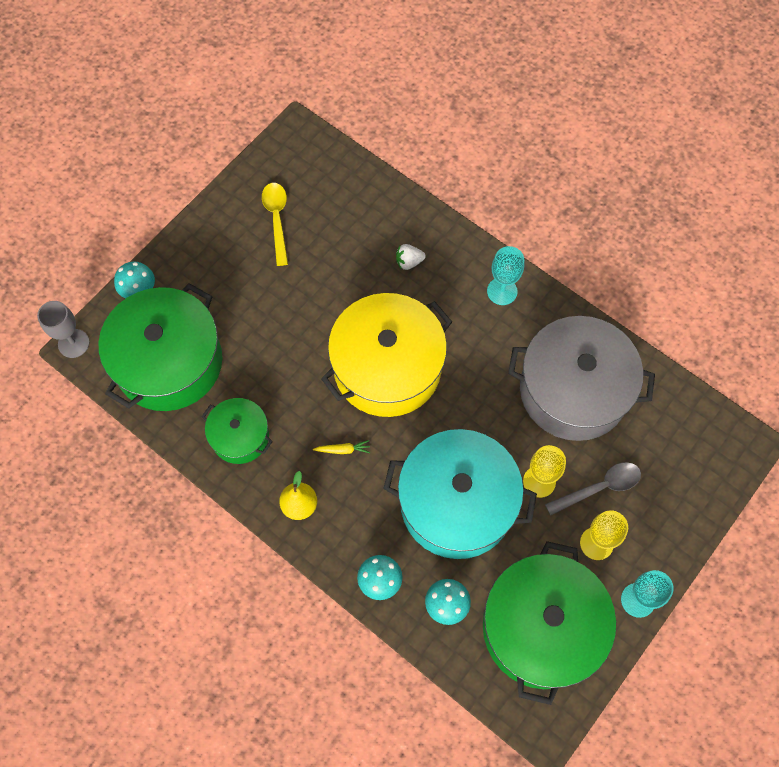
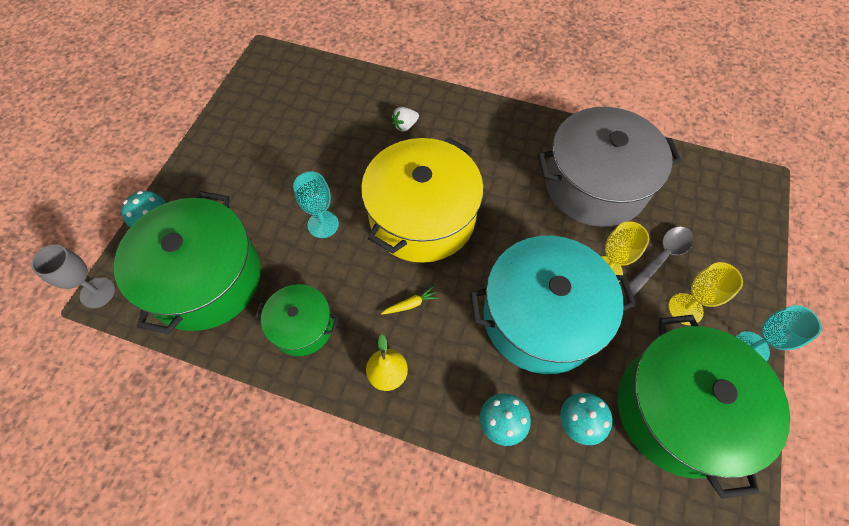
camera: 20 degrees left, 5 degrees down
yellow spoon [262,183,288,266] -> none
turquoise goblet [487,246,524,305] -> turquoise goblet moved to [293,172,339,238]

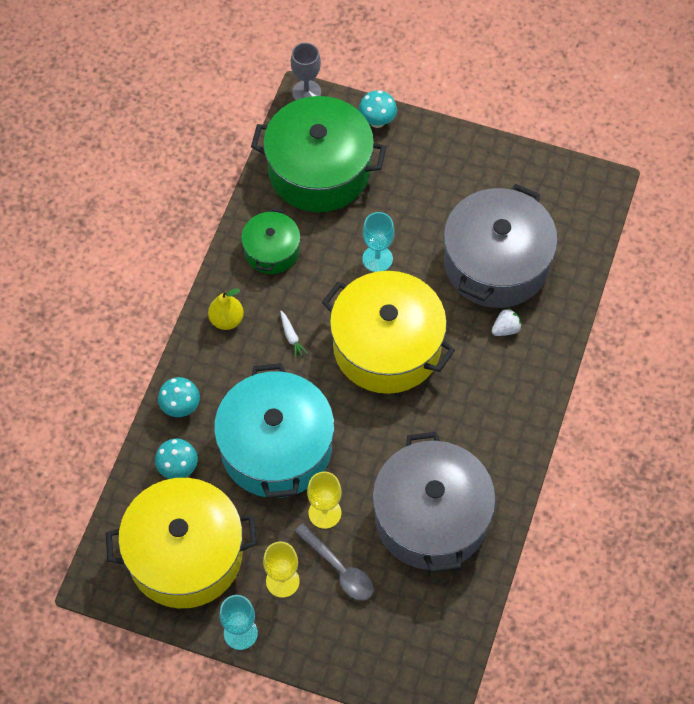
camera: 90 degrees right, 0 degrees up
yellow carrot [381,286,439,314] -> white carrot [280,311,308,358]
white strawberry [392,107,419,132] -> white strawberry turned 90 degrees clockwise [492,308,522,336]
green pot [618,315,790,499] -> yellow pot [106,478,257,608]
none -> grey pot [444,184,558,308]

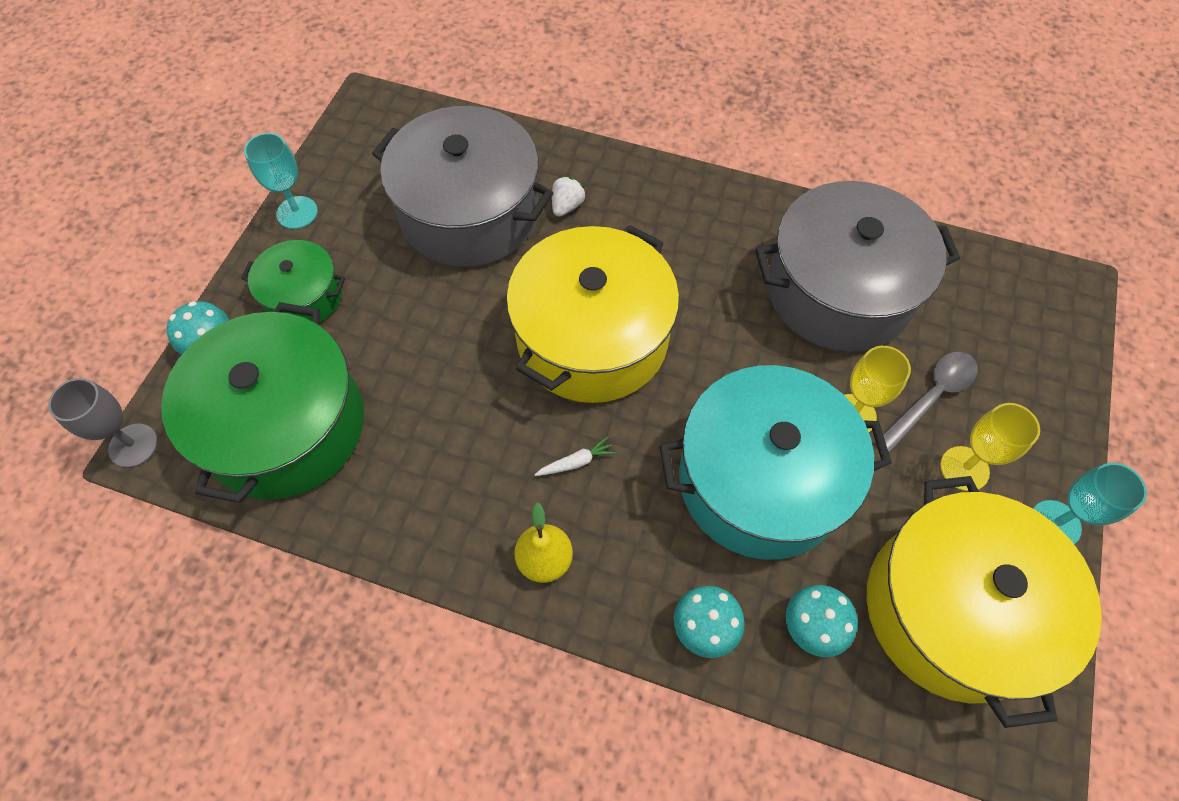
camera: 90 degrees left, 0 degrees up
green pot [241,208,300,274] -> green pot moved to [241,240,345,323]
turquoise goblet [362,212,394,272] -> turquoise goblet moved to [244,133,318,229]
white strawberry [492,308,522,336] -> white strawberry turned 60 degrees clockwise [552,176,586,217]

